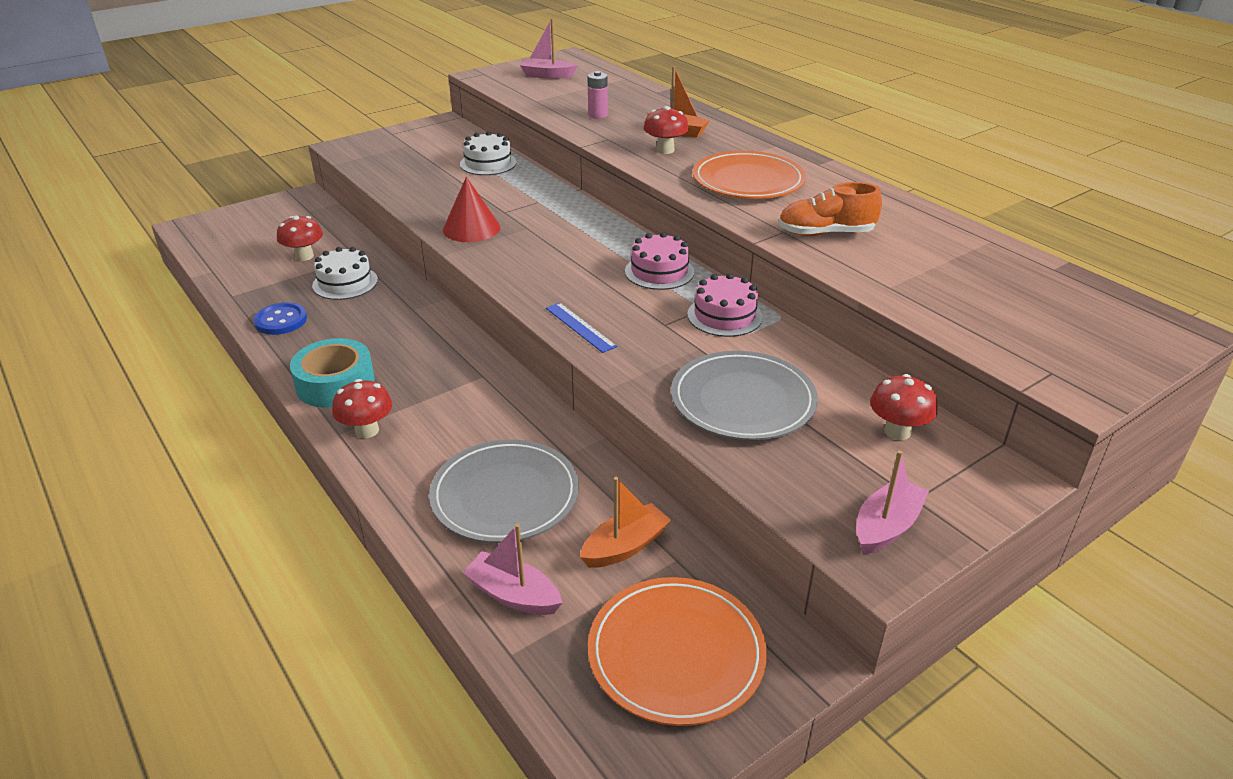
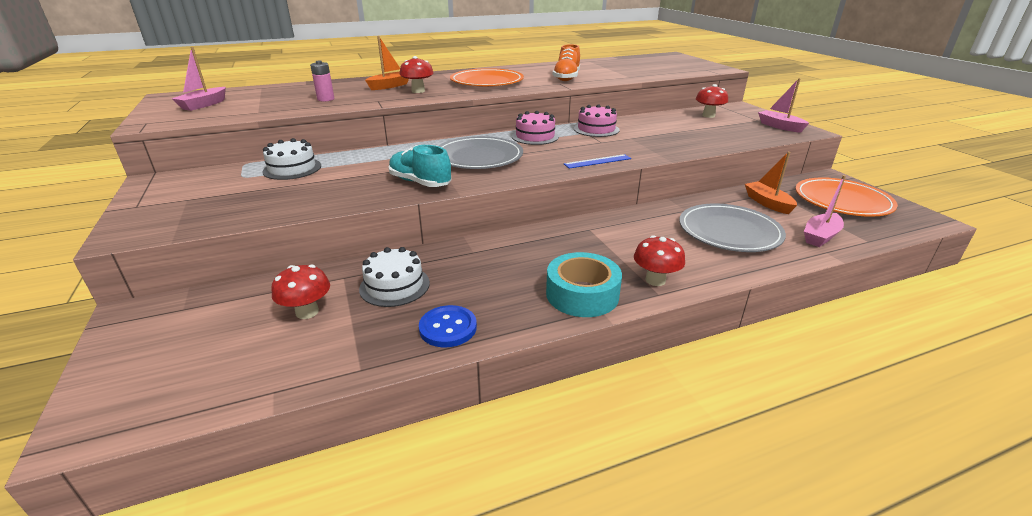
camera: 75 degrees left, 5 degrees down
red cone [443,177,500,242] -> turquoise shoe [388,145,451,187]
grey plate [671,351,818,440] -> grey plate moved to [439,136,523,169]

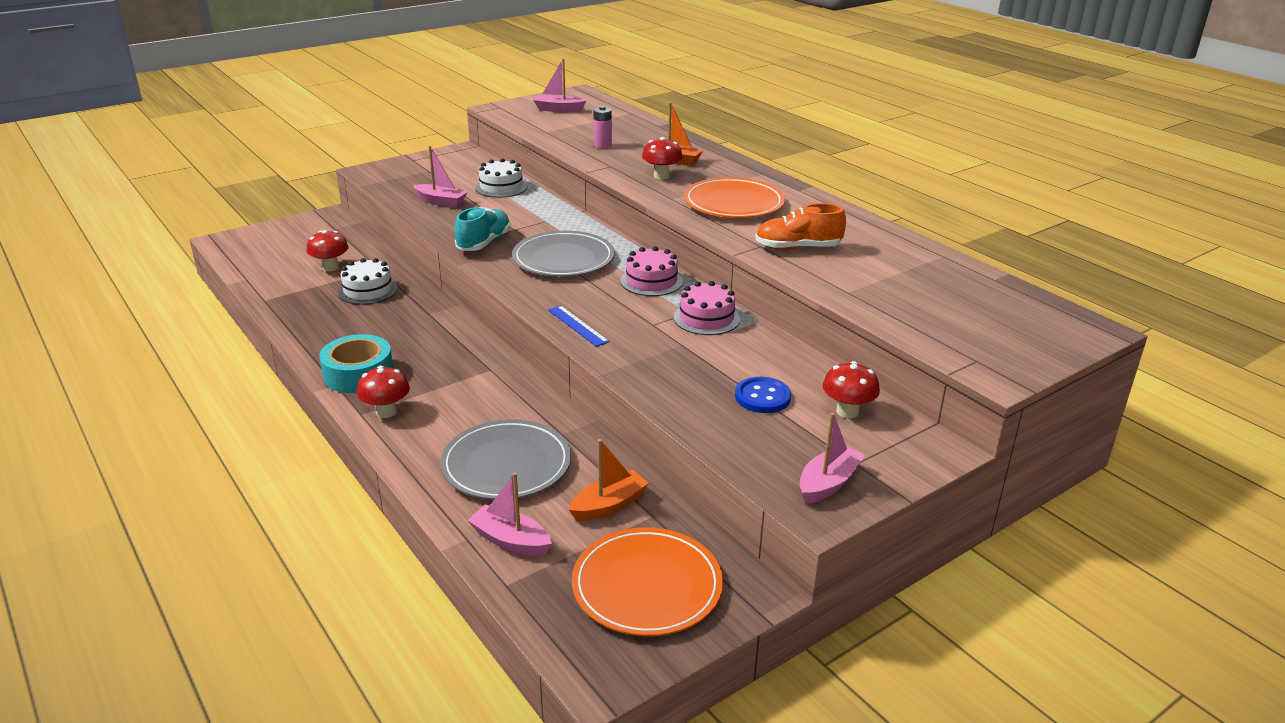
camera: 75 degrees right, 0 degrees up
blue button [419,305,477,347] -> blue button moved to [735,377,791,413]
none -> pink boat [413,146,468,208]

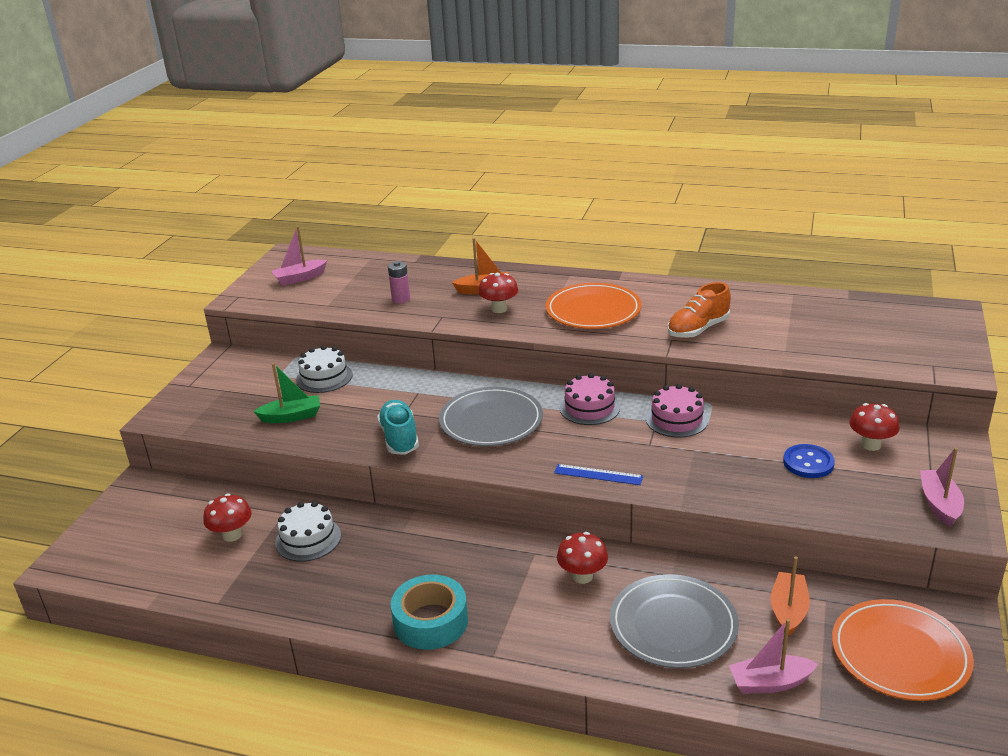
camera: 35 degrees left, 0 degrees up
red mushroom [357,366,410,418] -> red mushroom moved to [557,532,608,584]
pink boat [413,146,468,208] -> green boat [253,363,320,423]

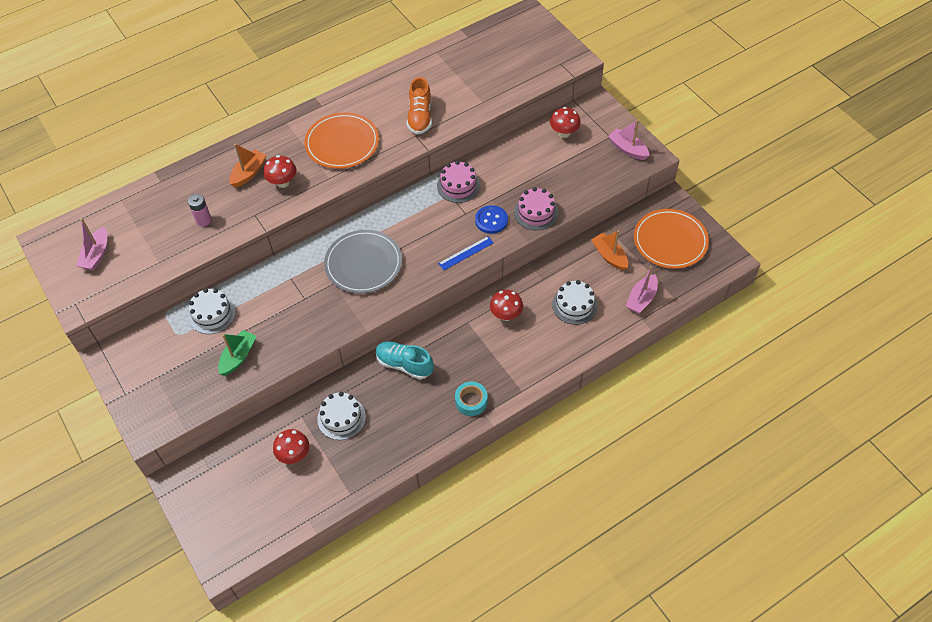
camera: 50 degrees left, 25 degrees up
turquoise shoe [377,400,419,455] -> turquoise shoe moved to [376,341,434,379]
turquoise tape [391,575,468,650] -> turquoise tape [455,382,488,416], size x0.66
pink cake [560,373,620,425] -> pink cake moved to [514,187,558,230]
grey plate [610,574,739,668] -> white cake [552,280,598,325]
blue button [783,444,835,478] -> blue button moved to [475,205,508,234]

